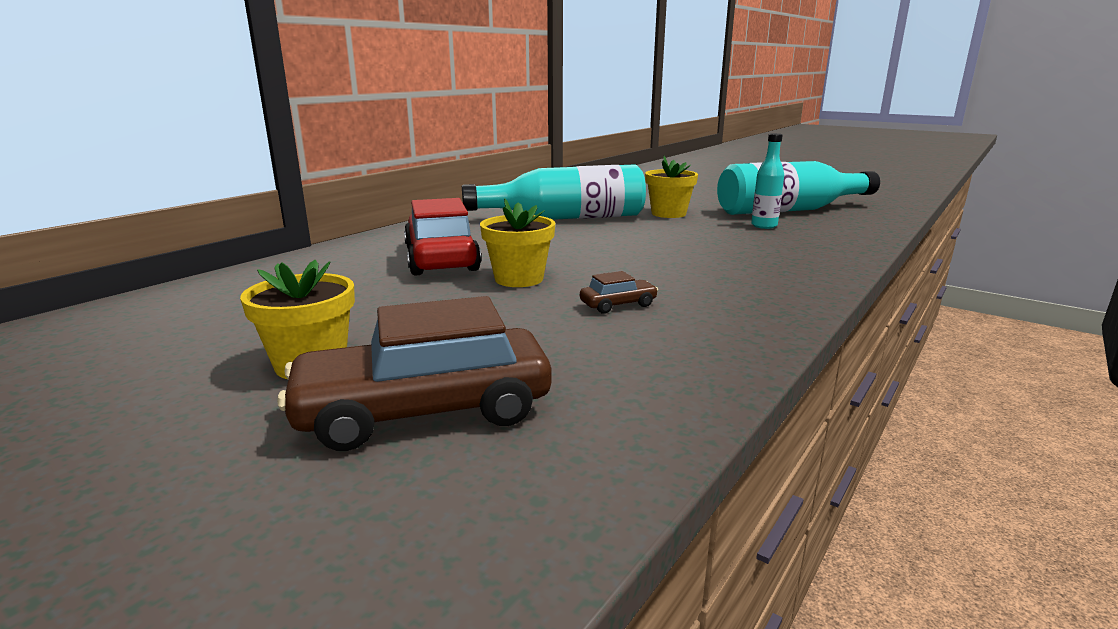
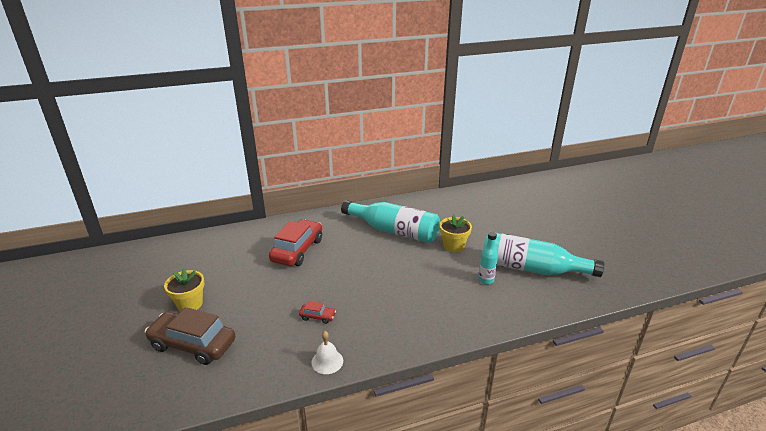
camera: 35 degrees right, 10 degrees up
yellow flower pot [480,198,555,287] -> none
brown car [580,271,658,314] -> red car [299,301,336,324]
none -> white bell [311,331,343,374]

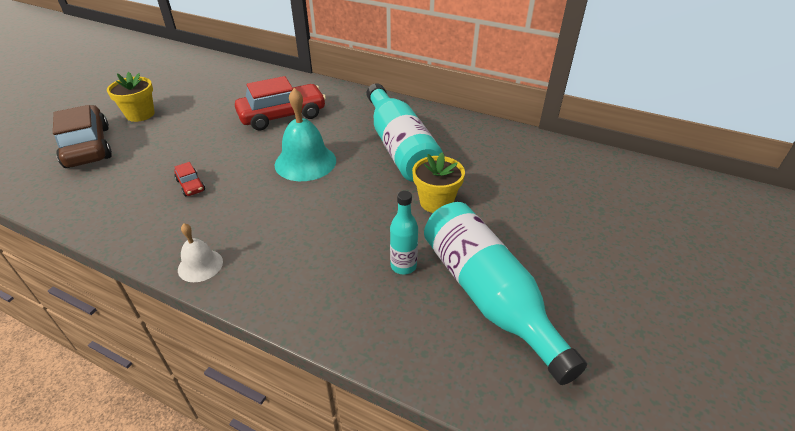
camera: 45 degrees right, 10 degrees up
white bell [311,331,343,374] -> white bell moved to [178,223,223,282]
none -> turquoise bell [275,88,336,181]

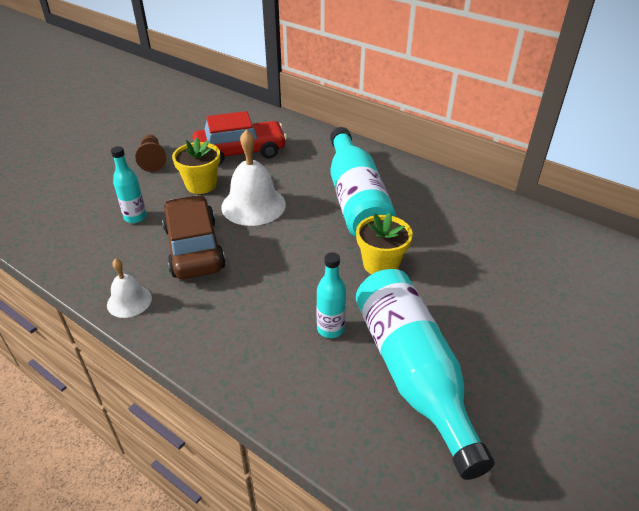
camera: 10 degrees right, 0 degrees up
brown car [53,105,112,168] -> brown car moved to [162,195,226,279]
yellow flower pot [107,72,154,122] -> yellow flower pot moved to [172,138,220,194]
red car [174,162,205,196] -> turquoise bottle [111,146,147,223]
turquoise bell [275,88,336,181] -> white bell [221,129,286,226]
none -> brown pawn [135,135,166,172]

